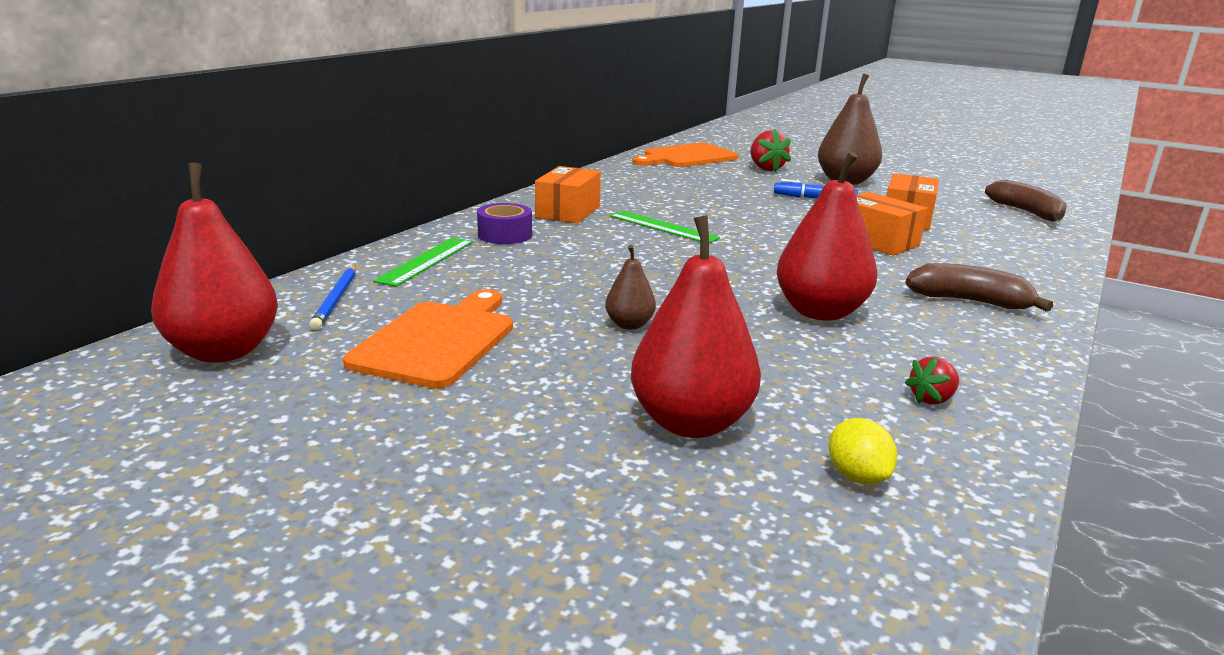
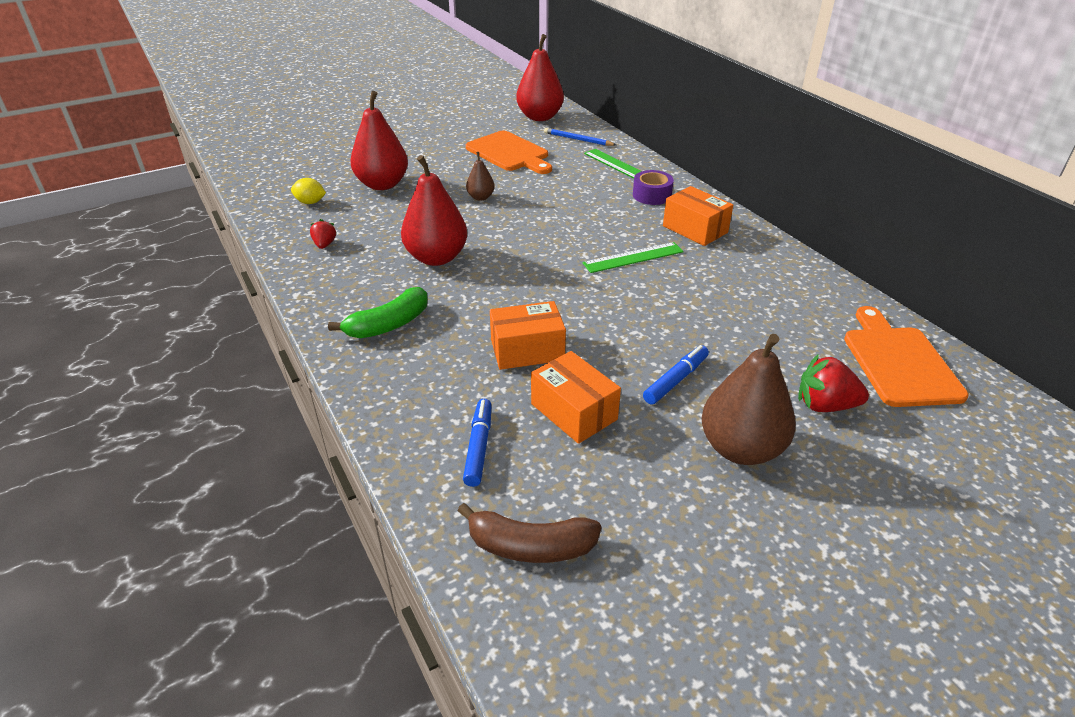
camera: 120 degrees right, 15 degrees up
brown banana [905,263,1053,312] -> green banana [328,287,428,338]
none -> blue marker [463,399,491,487]

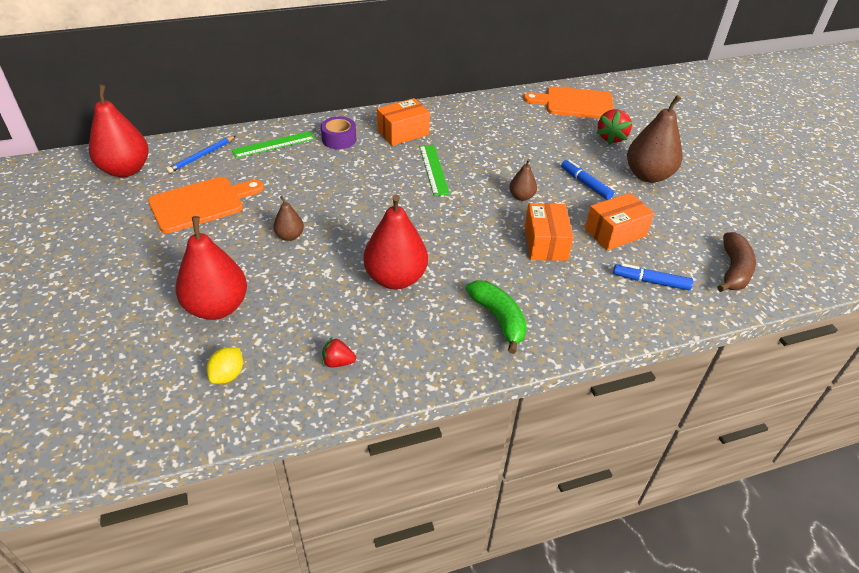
camera: 80 degrees left, 5 degrees up
none -> brown pear [509,159,537,201]

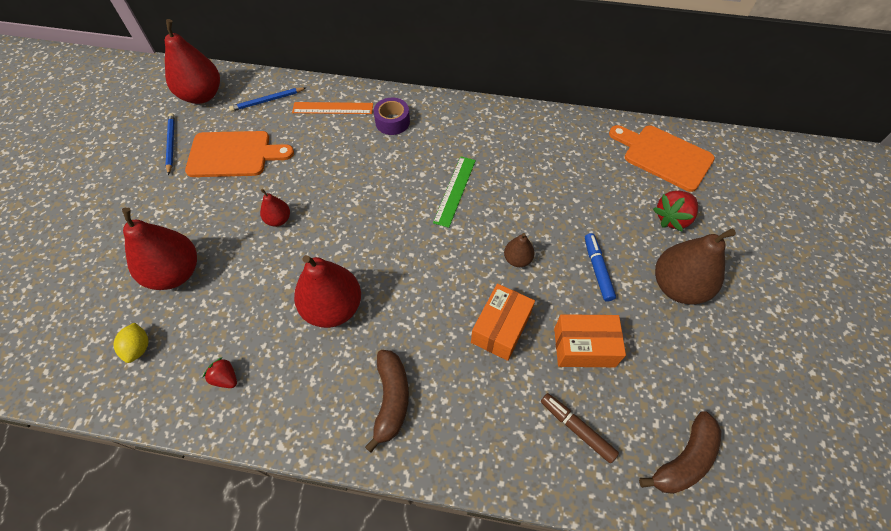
camera: 30 degrees right, 15 degrees up
yellow lemon [207,347,243,384] -> yellow lemon turned 60 degrees counterclockwise [114,323,148,363]
green ruler [232,131,315,158] -> orange ruler [292,102,373,114]
brown pear [273,196,304,241] -> red pear [260,189,290,226]
orange box [377,98,430,146] -> none
green banana [465,280,527,354] -> brown banana [365,350,409,453]
blue marker [613,263,693,290] -> brown marker [541,393,619,463]
none -> blue pencil [165,113,175,175]

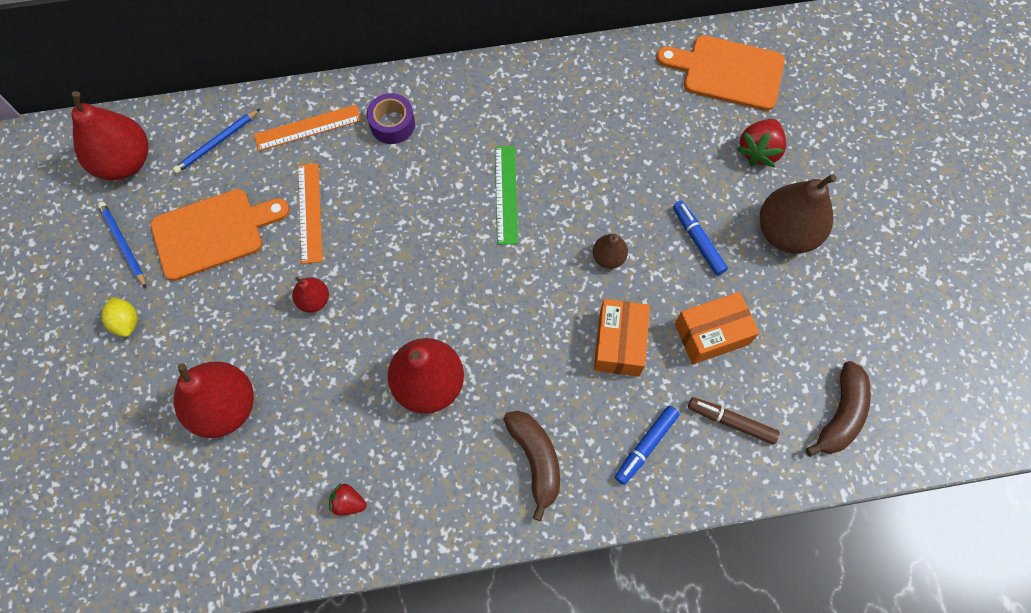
camera: 20 degrees left, 10 degrees up
yellow lemon [114,323,148,363] -> yellow lemon moved to [101,297,138,337]
none -> orange ruler [298,163,323,264]
none -> blue marker [615,406,680,485]

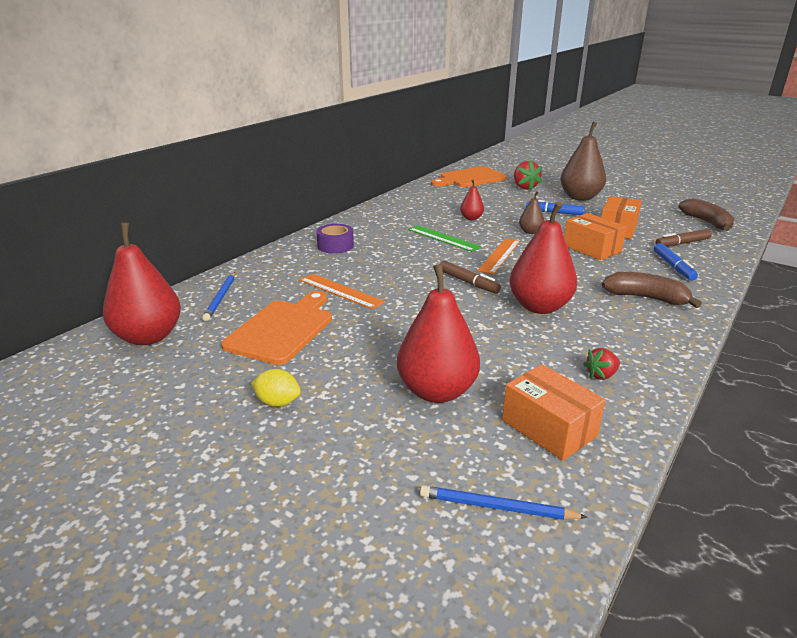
camera: 45 degrees left, 40 degrees down
blue pencil [98,202,146,288] -> blue pencil moved to [420,486,588,520]
orange ruler [254,105,362,151] -> orange ruler moved to [477,238,520,275]
red pear [292,277,329,313] -> red pear moved to [460,180,484,220]
none -> brown marker [440,261,501,294]
none -> orange box [502,364,606,461]

